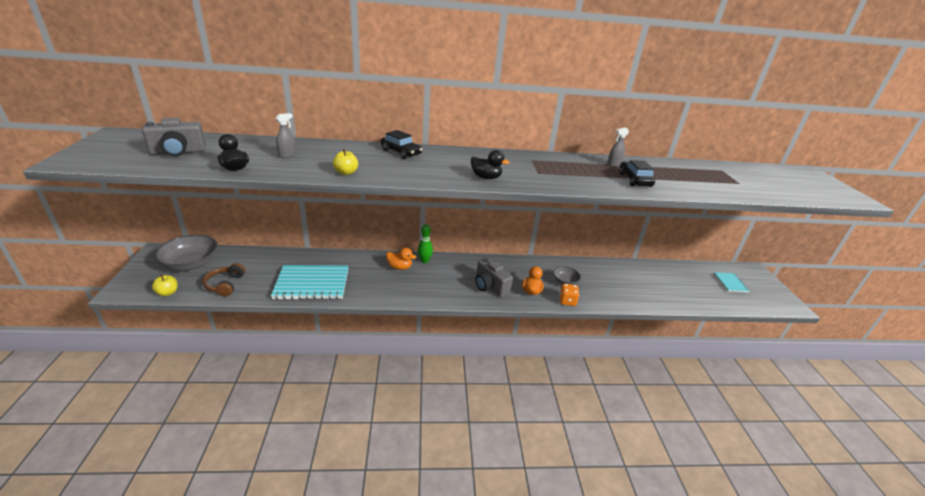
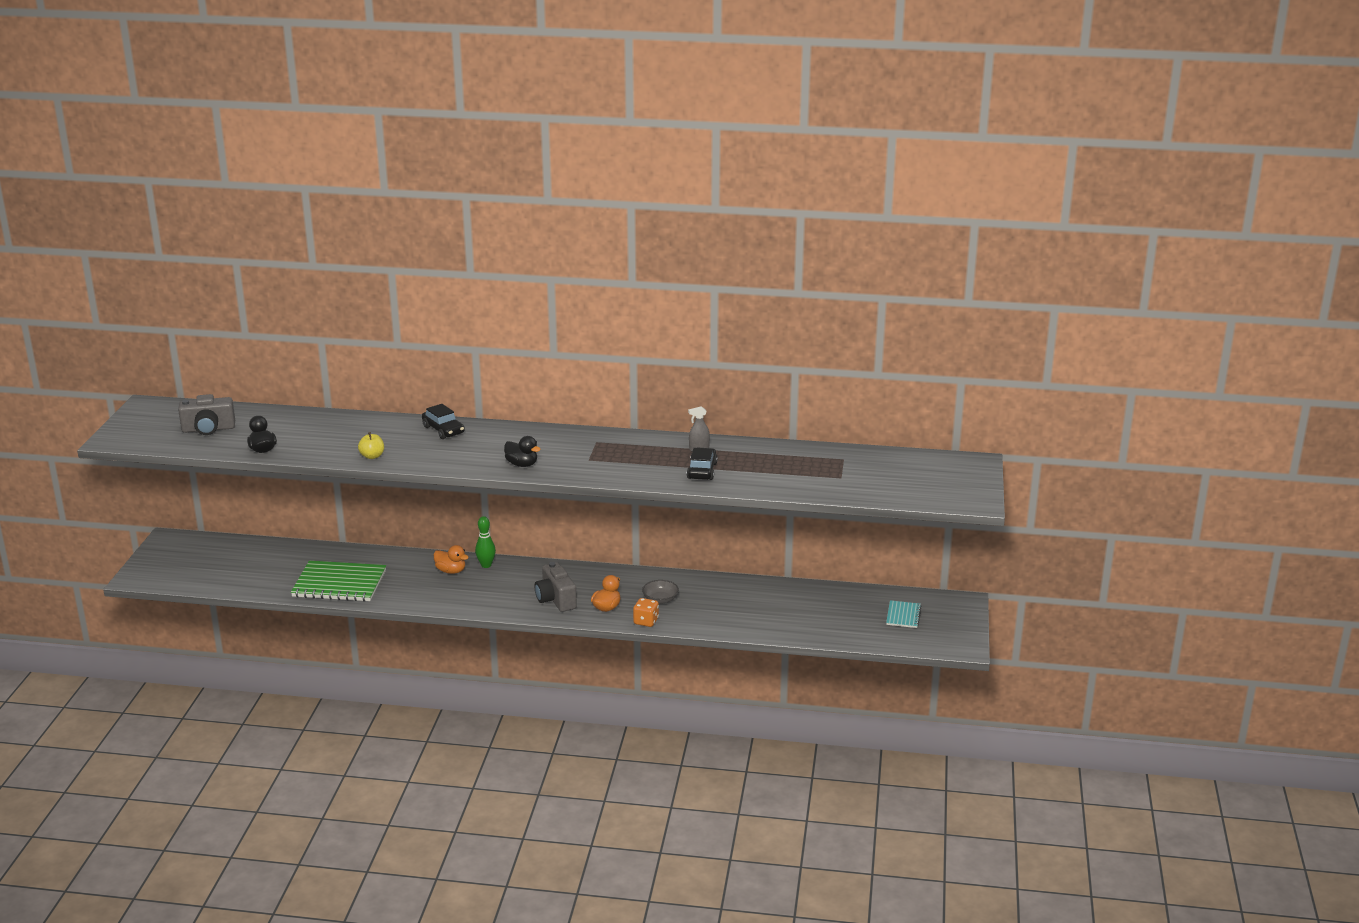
camera: 15 degrees right, 5 degrees down
yellow apple [152,275,178,296] -> none
grey bowl [154,235,218,271] -> none
brown headphones [203,263,245,297] -> none
turquoise notebook [271,265,348,300] -> green notebook [291,561,386,602]
grey spray bottle [275,113,296,158] -> none

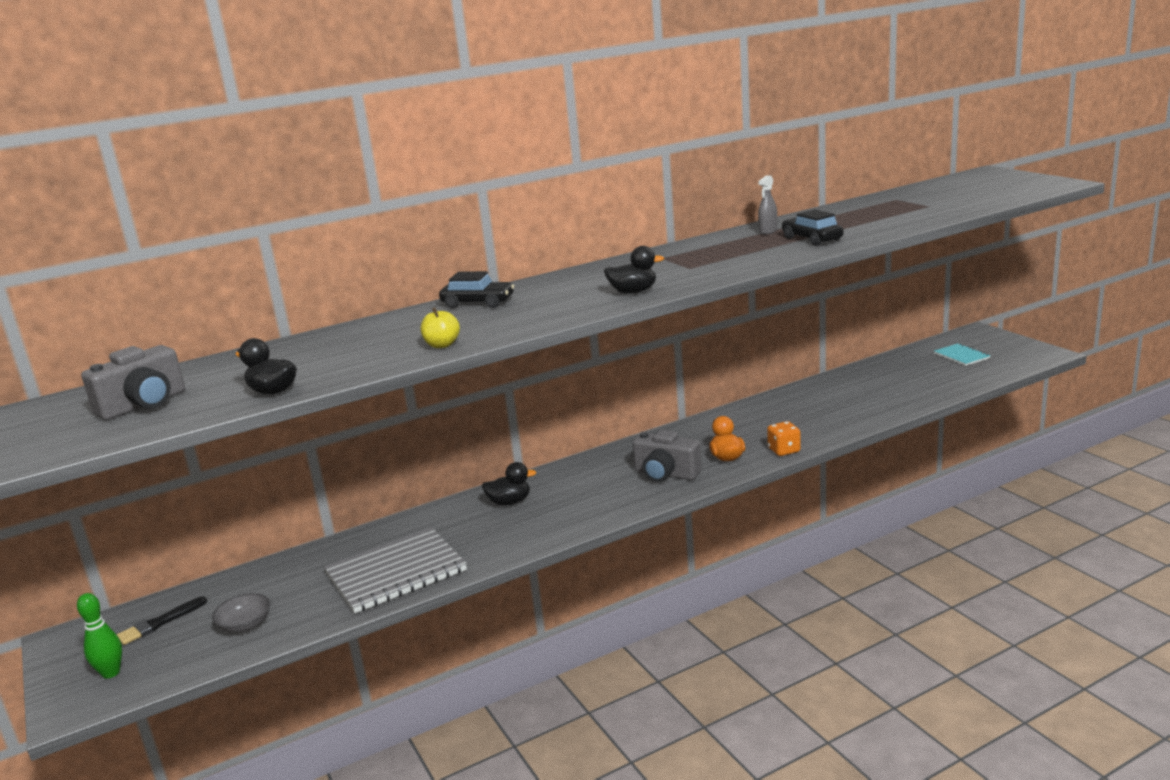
camera: 35 degrees left, 5 degrees down
green notebook [291,561,386,602] -> grey notebook [324,527,467,613]
orange duck [433,545,469,574] -> black duck [482,462,536,506]
green bowling pin [475,516,496,568] -> green bowling pin moved to [77,593,122,679]
grey bowl [642,580,679,604] -> grey bowl moved to [212,593,270,633]
none -> black brush [117,597,207,645]

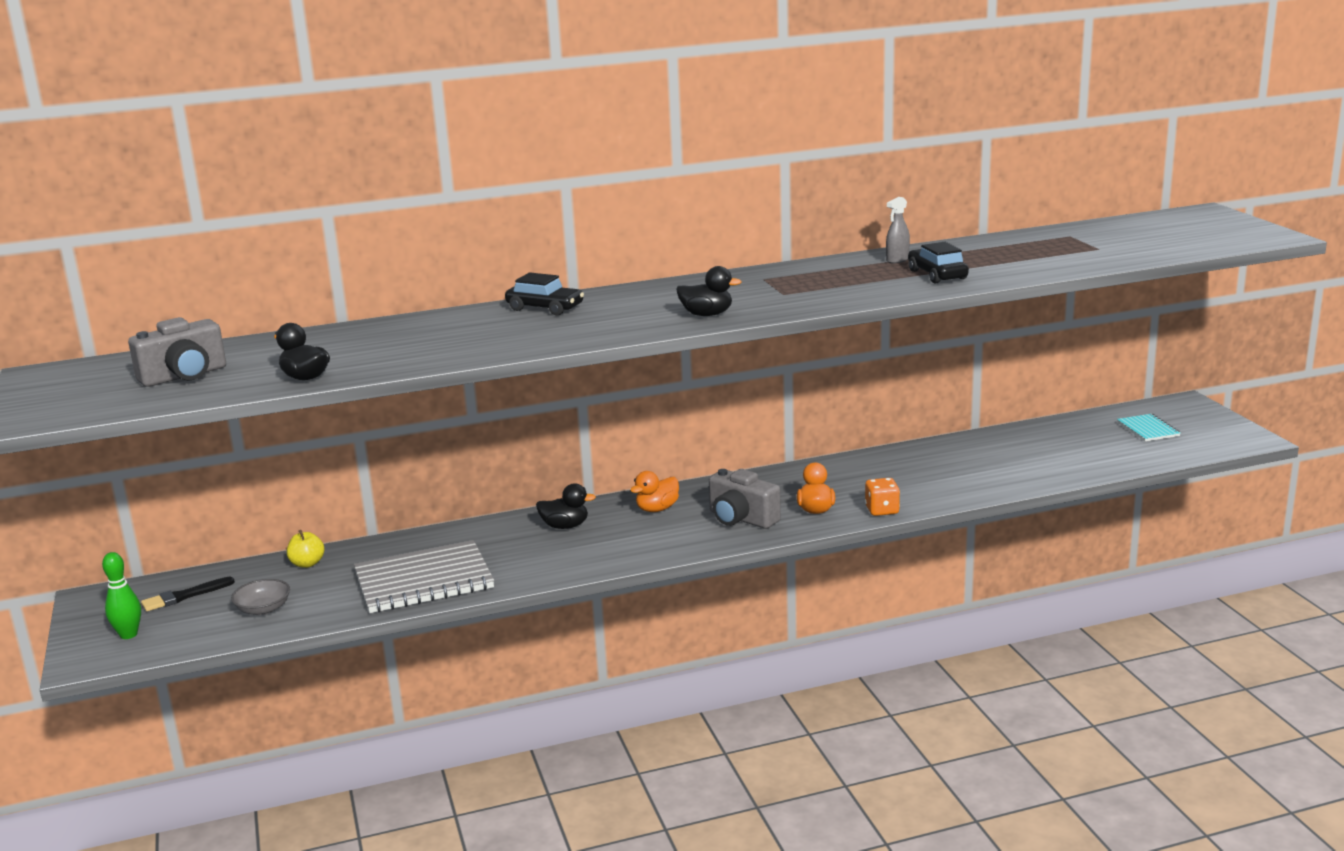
camera: 10 degrees right, 0 degrees up
yellow apple [421,307,460,348] -> yellow apple moved to [287,530,324,568]
none -> orange duck [630,471,679,512]

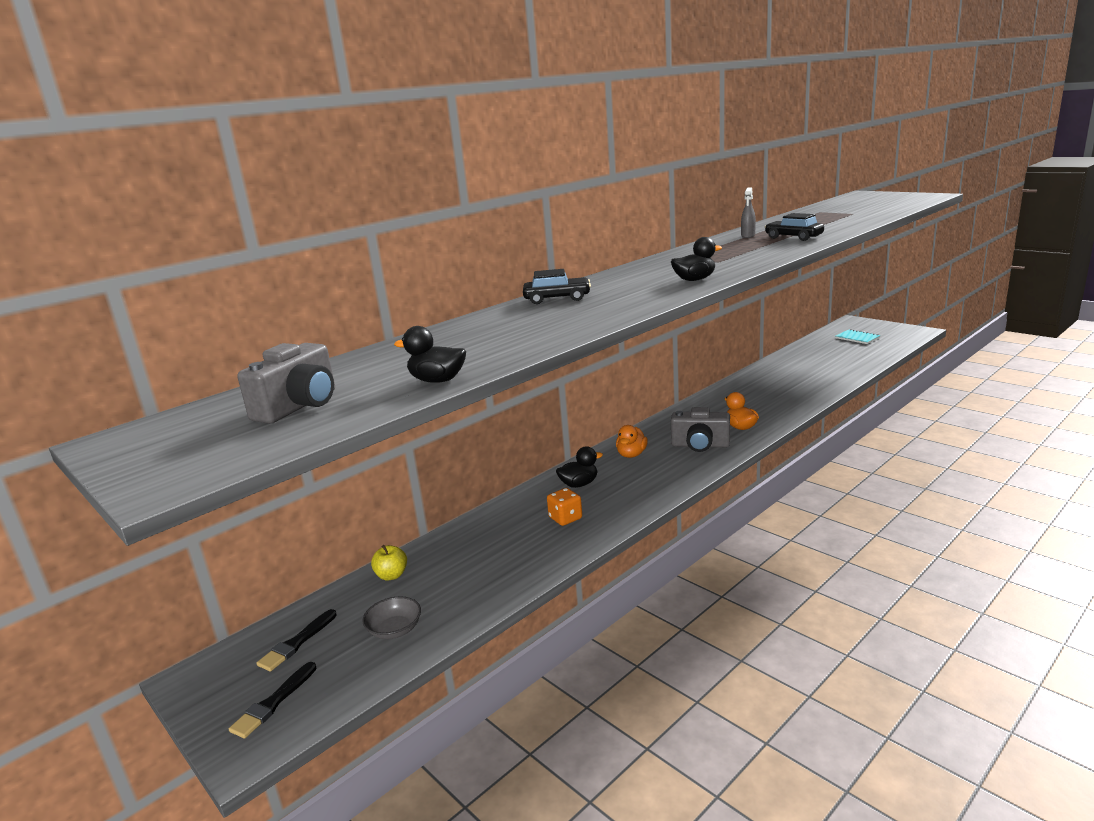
camera: 25 degrees left, 0 degrees up
green bowling pin [102,552,141,639] -> black brush [229,662,317,738]
grey notebook [354,540,494,613] -> none
orange dice [865,478,900,516] -> orange dice moved to [547,488,582,526]

